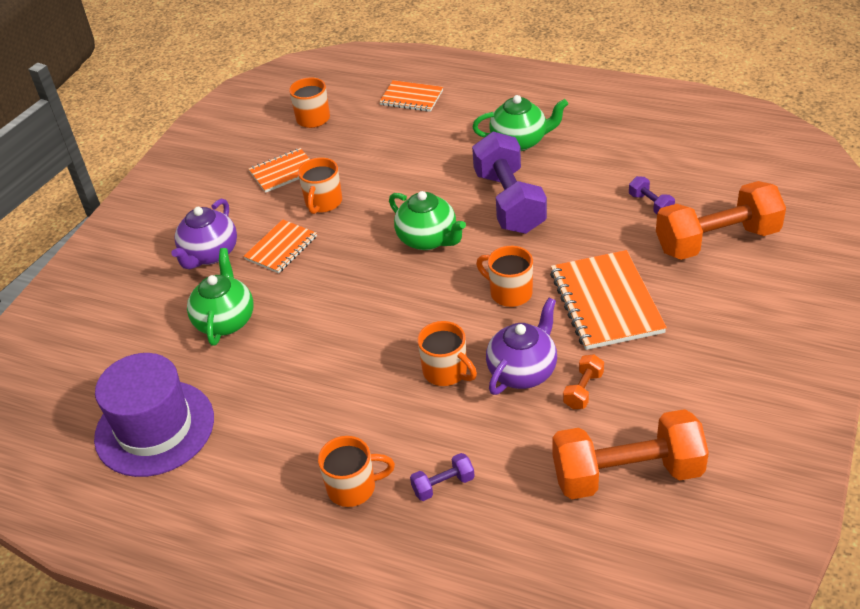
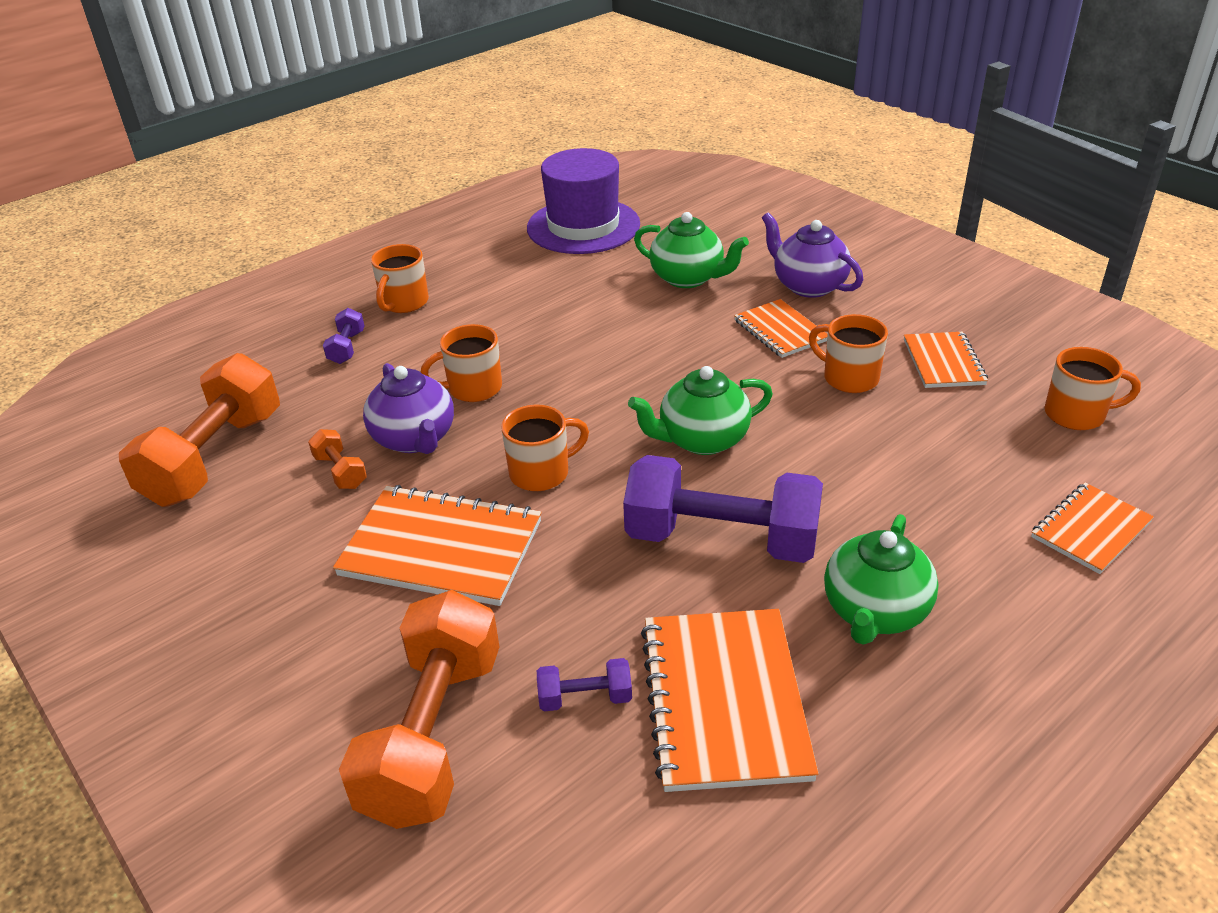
camera: 115 degrees right, 5 degrees down
none -> orange notebook [641,609,819,792]

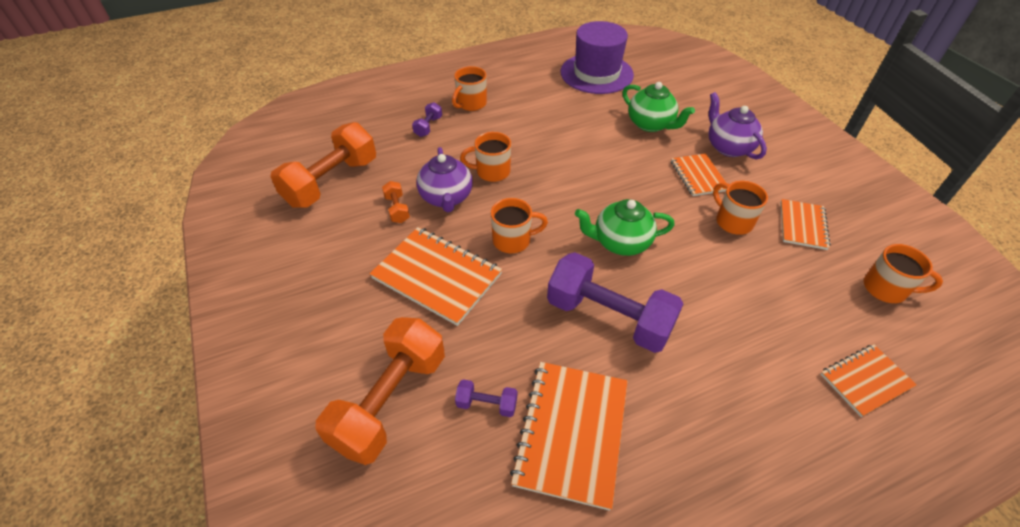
camera: 15 degrees right, 10 degrees up
green teapot [824,514,939,645] -> none

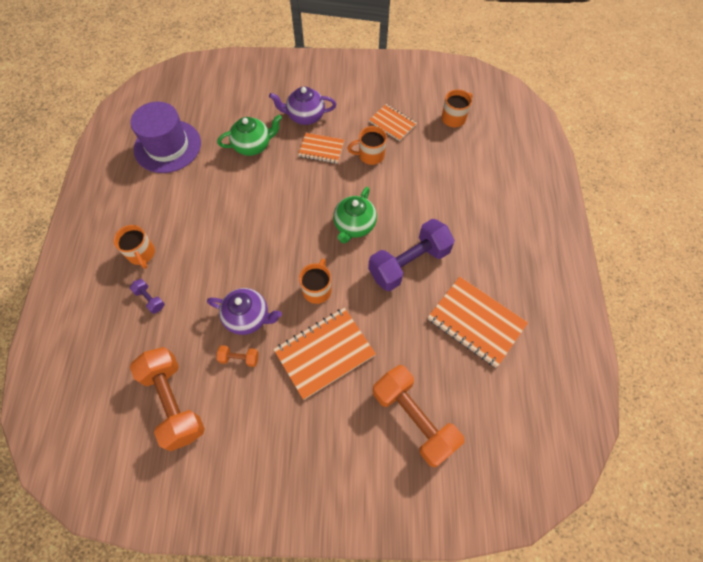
camera: 65 degrees left, 15 degrees up
purple dumbbell [455,379,517,417] -> none
orange mug [460,132,511,182] -> none
orange notebook [820,344,917,417] -> none

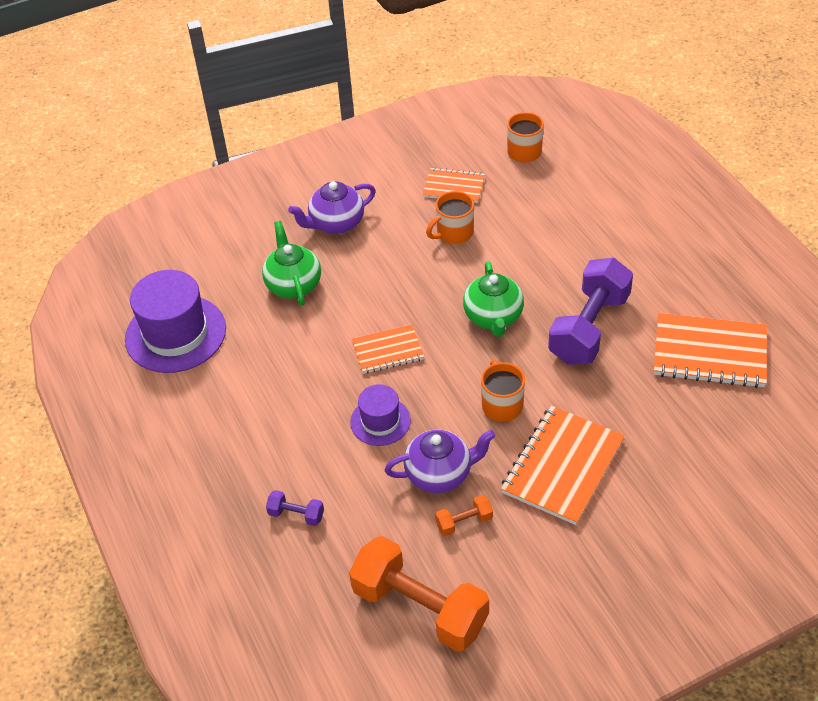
camera: 25 degrees left, 15 degrees down
orange mug [114,225,155,269] -> none
green teapot [217,115,282,156] -> green teapot turned 60 degrees counterclockwise [262,221,321,306]
orange notebook [298,133,344,164] -> orange notebook moved to [352,325,424,374]
orange dumbbell [373,365,465,467] -> none
none -> purple hat [350,384,411,446]

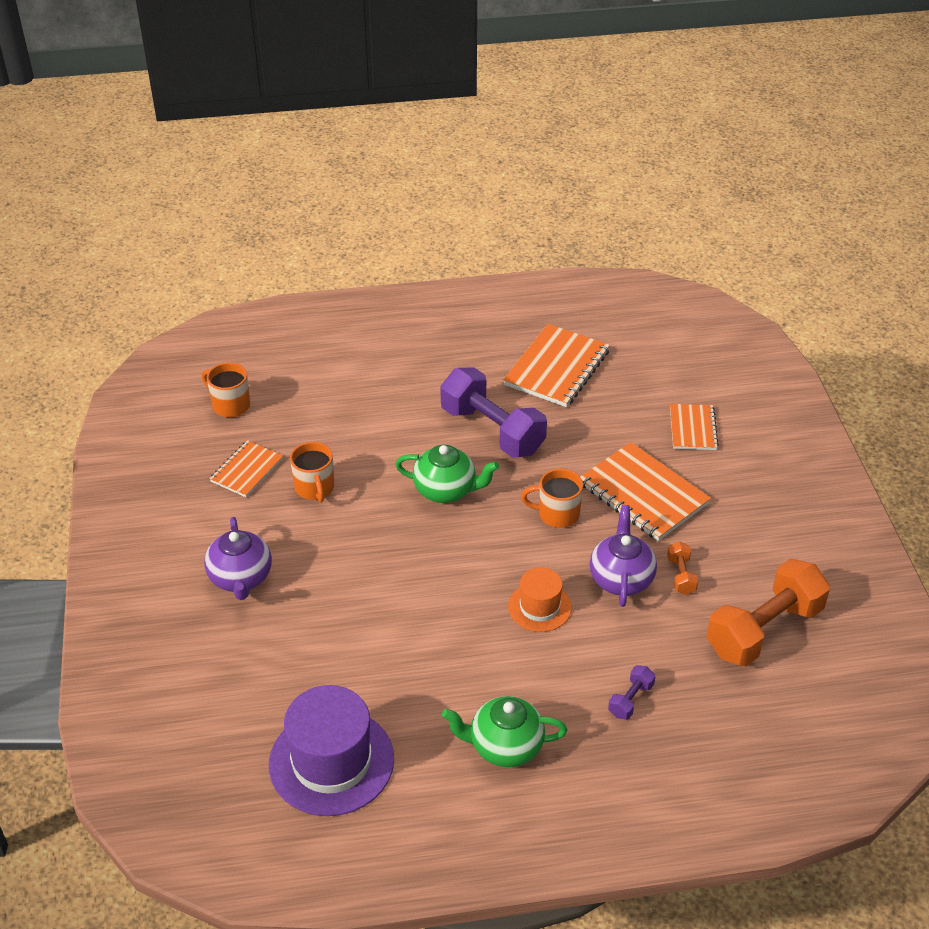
camera: 75 degrees left, 5 degrees down
green teapot [262,221,321,306] -> green teapot moved to [442,696,567,767]
purple hat [350,384,411,446] -> orange hat [508,567,572,632]
orange notebook [352,325,424,374] -> orange notebook moved to [670,404,719,450]

